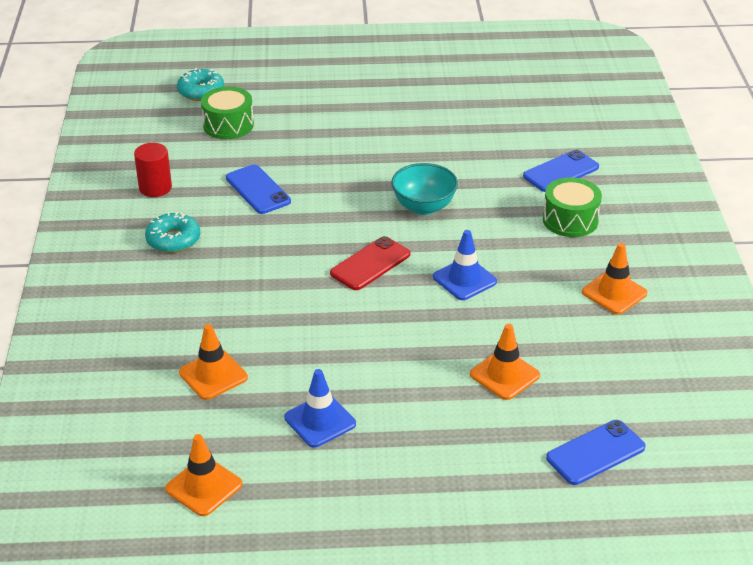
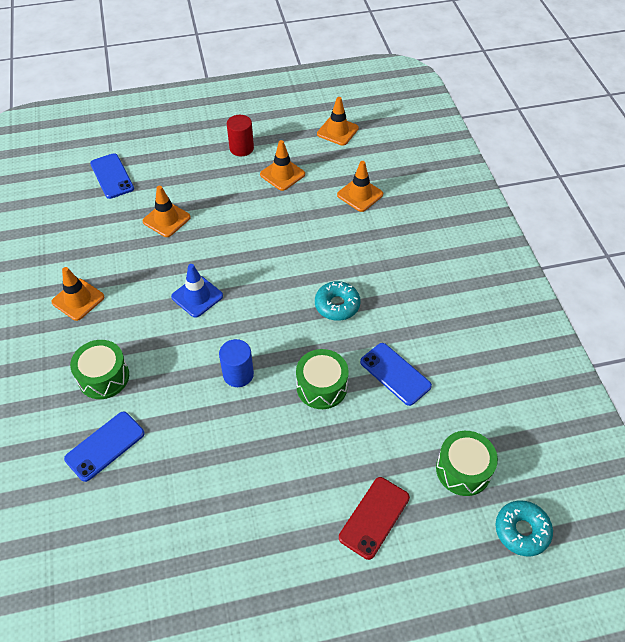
camera: 170 degrees right, 15 degrees up
red cylinder [134,143,172,197] -> red cylinder moved to [227,115,254,156]
turquoise donut [145,212,200,253] -> turquoise donut moved to [315,281,360,321]
blue traffic cone [285,369,356,447] -> orange traffic cone [260,140,305,191]
red phone [330,236,410,290] -> red phone moved to [339,477,410,560]
turquoise bowl [391,163,458,215] -> blue cylinder [219,339,254,387]
blue phone [546,420,645,485] -> blue phone turned 75 degrees counterclockwise [90,153,134,199]
none -> green drum [296,349,349,409]

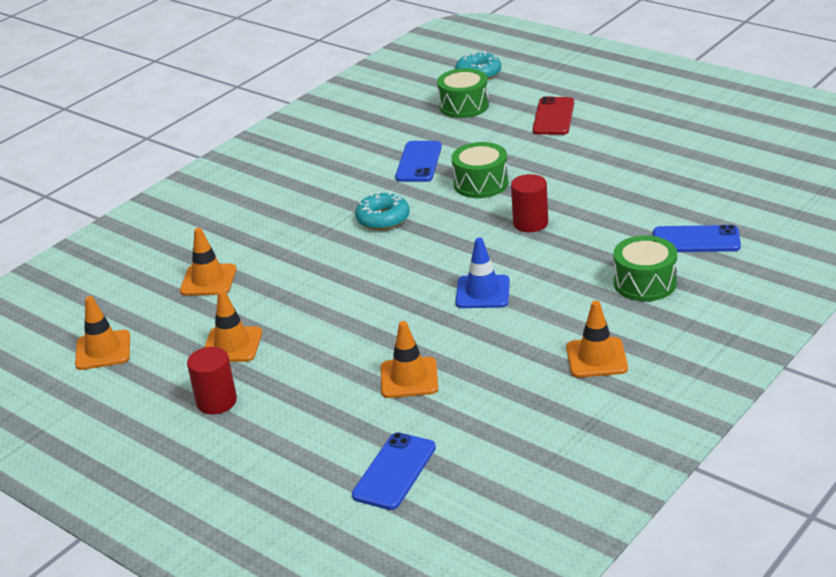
camera: 125 degrees left, 20 degrees down
blue cylinder [219,339,254,387] -> red cylinder [511,174,548,232]
red phone [339,477,410,560] -> red phone turned 75 degrees counterclockwise [533,96,574,135]

